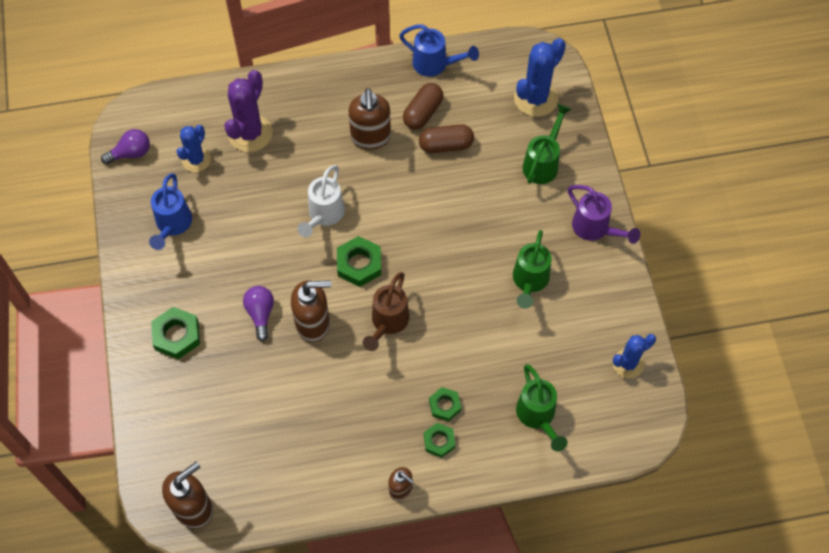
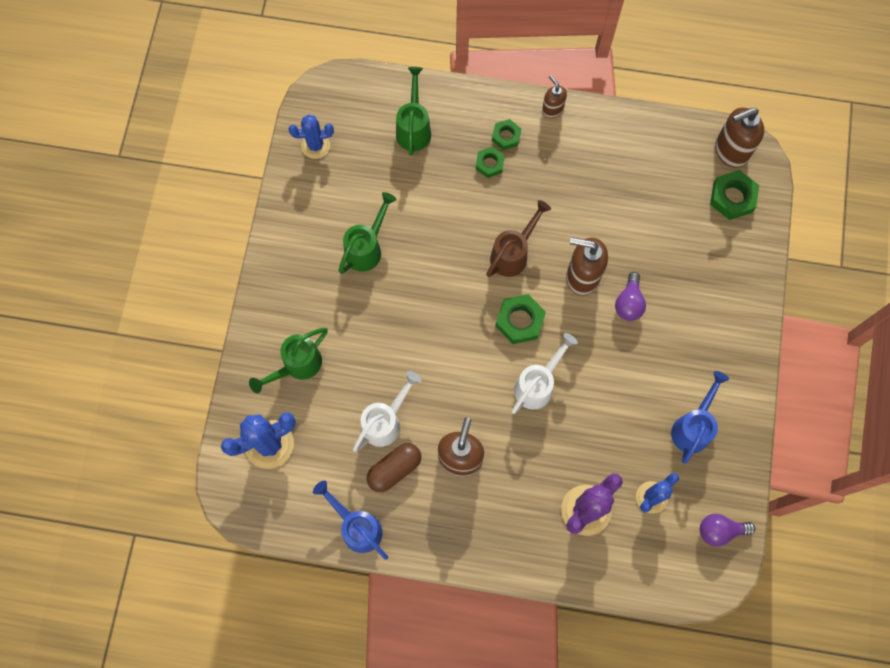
camera: 160 degrees left, 10 degrees up
green nut [151,307,200,359] -> green nut moved to [710,170,759,220]
brown capsule [419,124,474,153] -> white watering can [353,371,421,452]
purple watering can [568,185,641,244] -> none

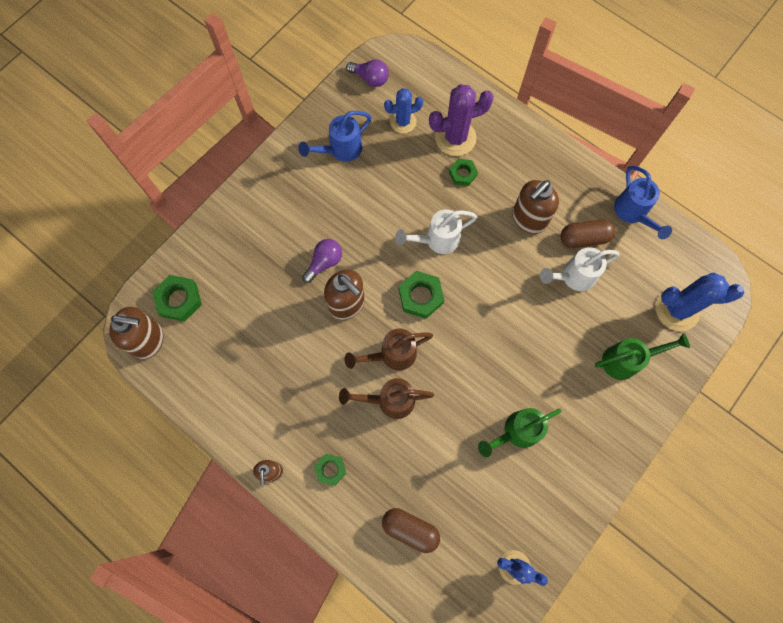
camera: 150 degrees left, 0 degrees up
green watering can [396,67,431,156] -> brown capsule [382,508,440,553]
green nut [476,147,505,178] -> green nut moved to [449,159,478,186]
none -> brown watering can [339,378,434,419]

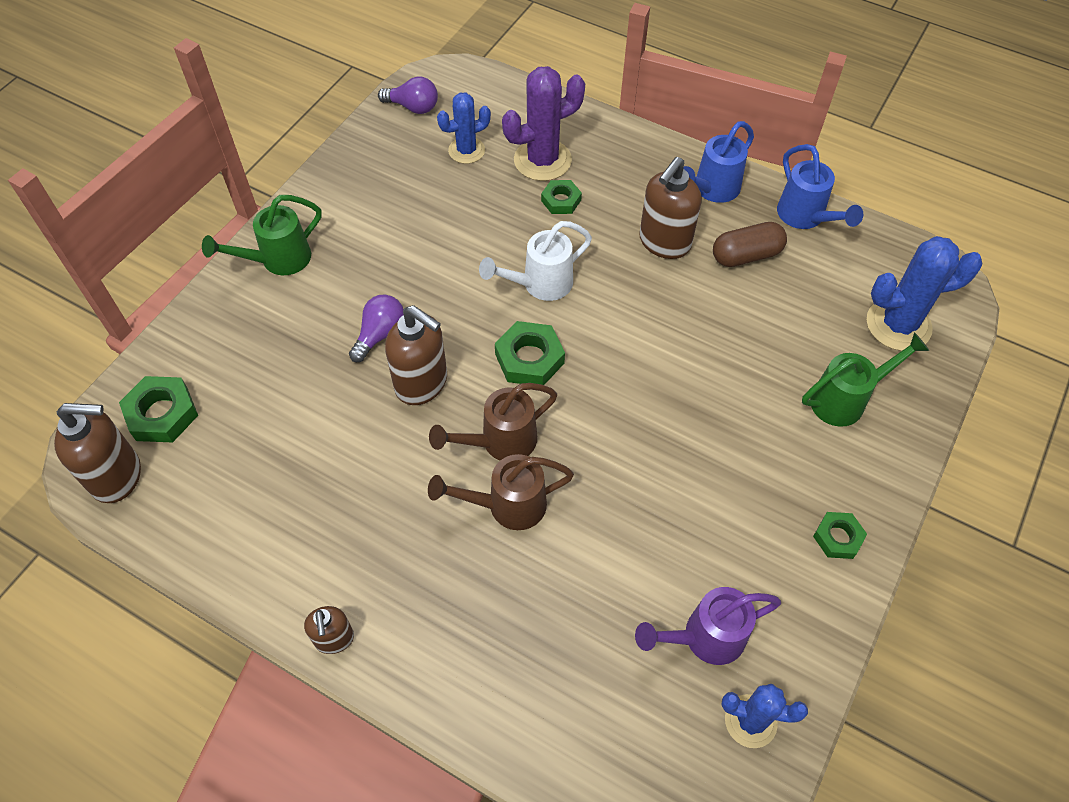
camera: 10 degrees left, 15 degrees down
blue watering can [299,111,371,162] -> blue watering can moved to [683,121,754,203]
green nut [314,454,346,486] -> green nut moved to [813,512,867,559]
brown capsule [382,508,440,553] -> none
green watering can [478,408,562,457] -> green watering can moved to [202,195,322,275]
white watering can [540,247,620,291] -> none
none -> purple watering can [635,587,781,665]

